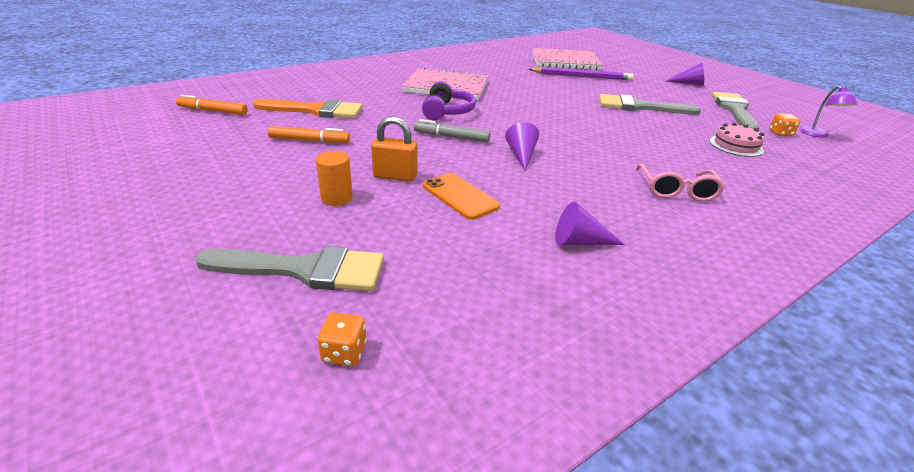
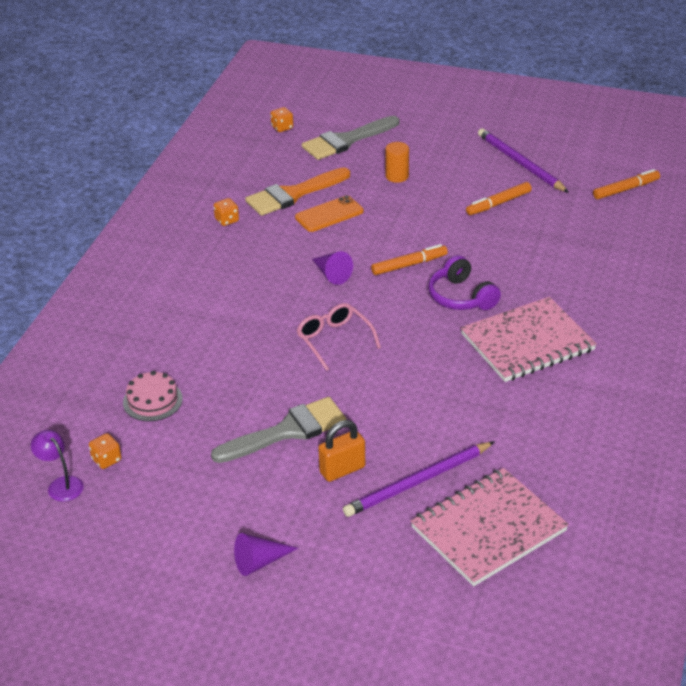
camera: 145 degrees right, 5 degrees up
orange brush [253,99,362,118] -> orange brush moved to [245,168,350,216]
orange padlock [371,116,417,181] -> orange padlock moved to [318,420,365,482]
grey marker [414,119,490,143] -> orange marker [371,244,448,275]
orange phone [423,173,500,220] -> orange phone turned 45 degrees counterclockwise [295,195,364,232]
purple cone [555,202,625,245] -> orange dice [214,198,239,226]
pink glasses [636,163,725,202] -> pink glasses moved to [296,303,381,371]
grey brush [712,92,759,129] -> none
none -> purple pencil [478,128,569,193]

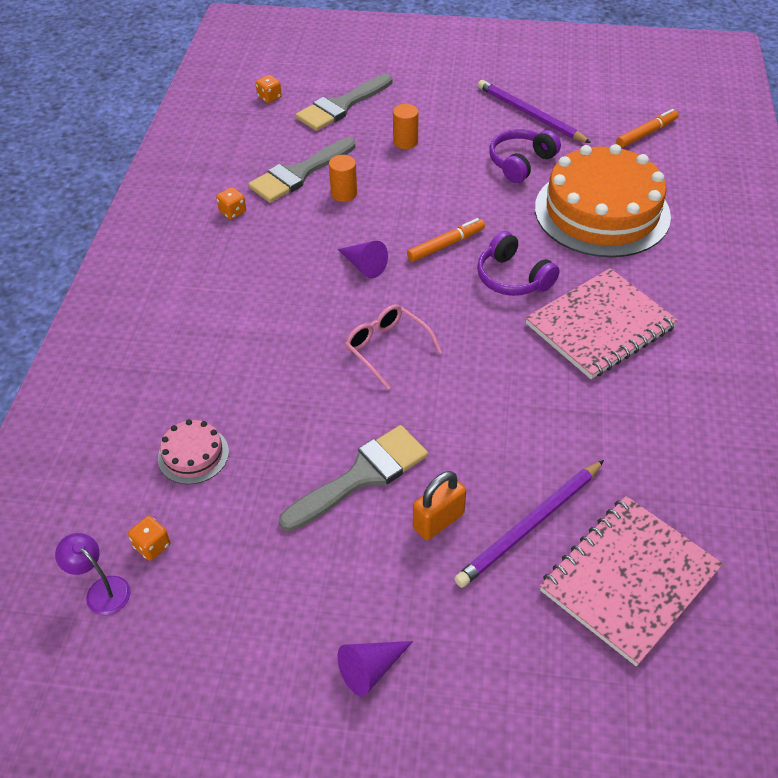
camera: 10 degrees left, 10 degrees up
orange brush [245,168,350,216] -> grey brush [248,138,355,203]
orange phone [295,195,364,232] -> orange cylinder [329,155,357,202]
orange marker [466,182,532,215] -> purple headphones [489,129,561,183]
none -> orange cake [535,144,671,258]

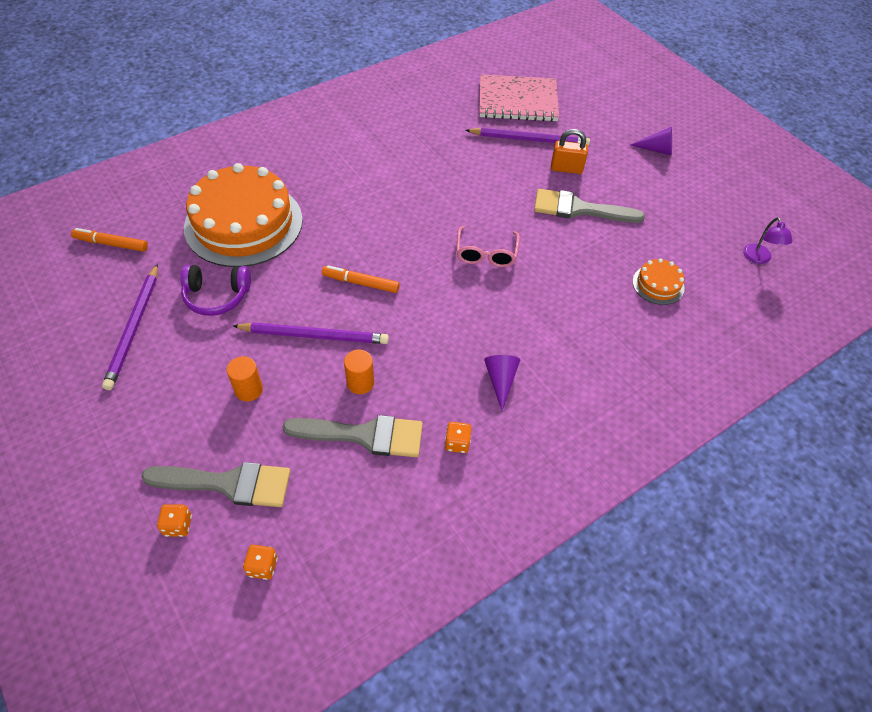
camera: 135 degrees left, 5 degrees up
orange dice [128,516,170,561] -> orange dice moved to [157,504,192,537]
pink cake [158,419,229,484] -> orange cake [633,258,685,305]
purple cone [338,241,388,278] -> purple cone moved to [484,355,520,411]
purple headphones [477,231,560,296] -> none
pink notebook [525,268,678,379] -> none
none -> purple pencil [233,322,389,344]

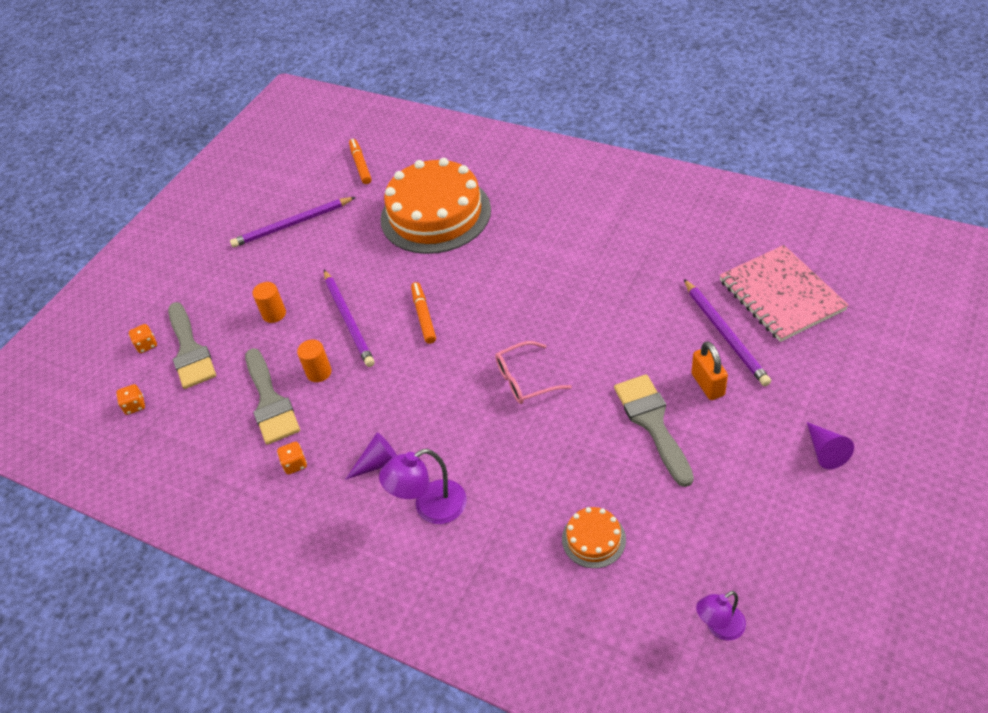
camera: 70 degrees right, 5 degrees down
purple headphones [180,265,251,316] -> none
none -> purple lamp [379,449,467,524]

